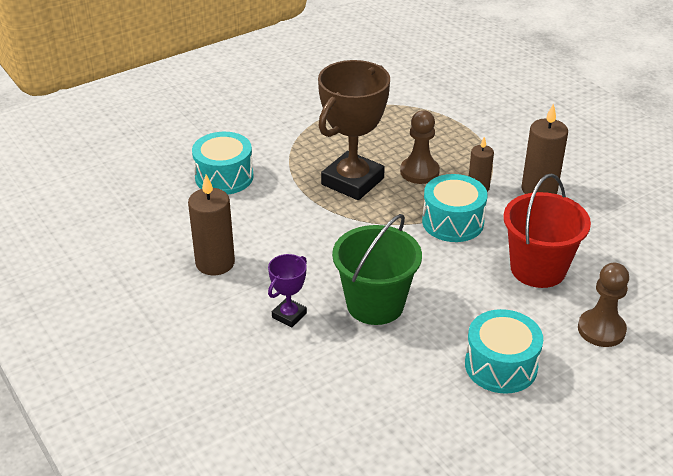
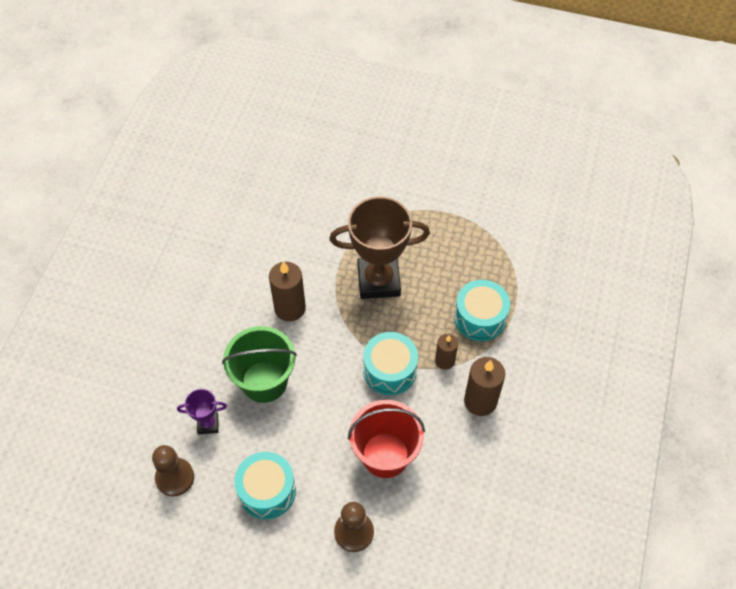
camera: 50 degrees right, 20 degrees up
brown candle [188,174,235,275] -> brown candle moved to [269,262,306,322]
turquoise drum [192,132,254,195] -> turquoise drum moved to [454,280,510,341]
purple trophy [268,254,307,328] -> purple trophy moved to [177,389,227,434]
brown pawn [400,110,440,184] -> brown pawn moved to [152,445,194,497]

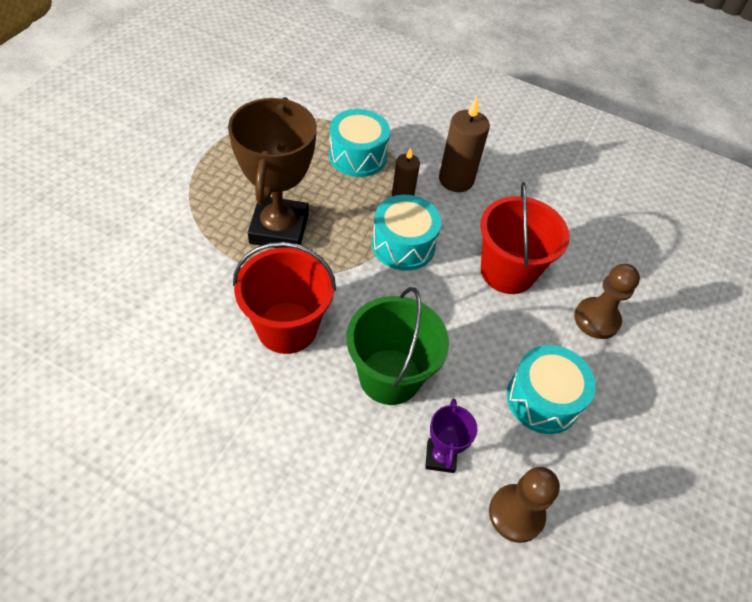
camera: 85 degrees left, 5 degrees down
brown candle [269,262,306,322] -> red bucket [233,242,336,354]

